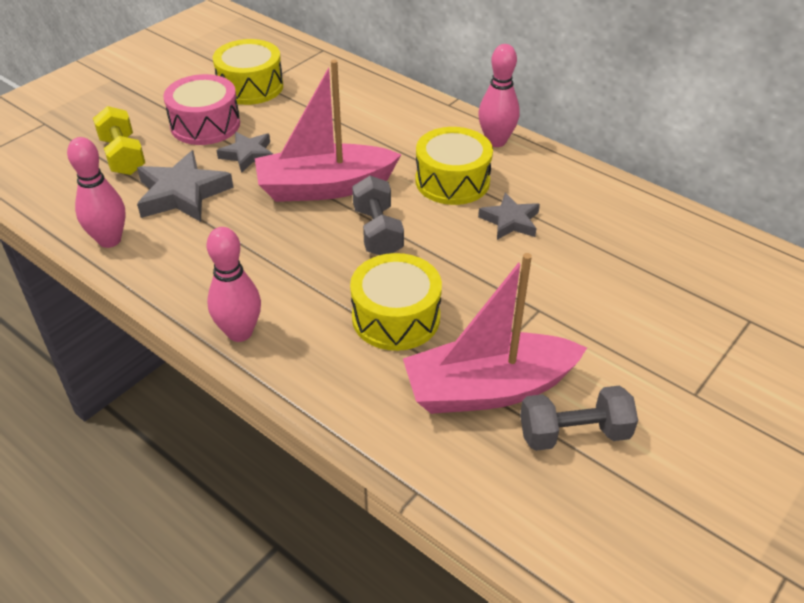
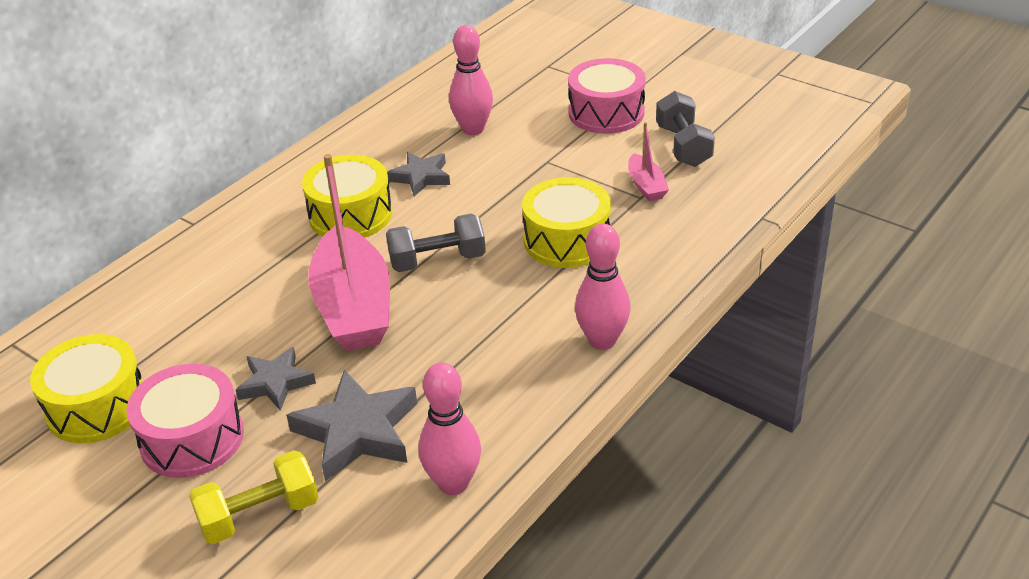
camera: 90 degrees left, 5 degrees down
pink boat [403,253,587,414] -> pink boat [628,122,669,202], size x0.46
pink bowling pin [478,44,520,147] -> pink bowling pin moved to [449,25,493,135]
none -> pink drum [568,58,646,134]

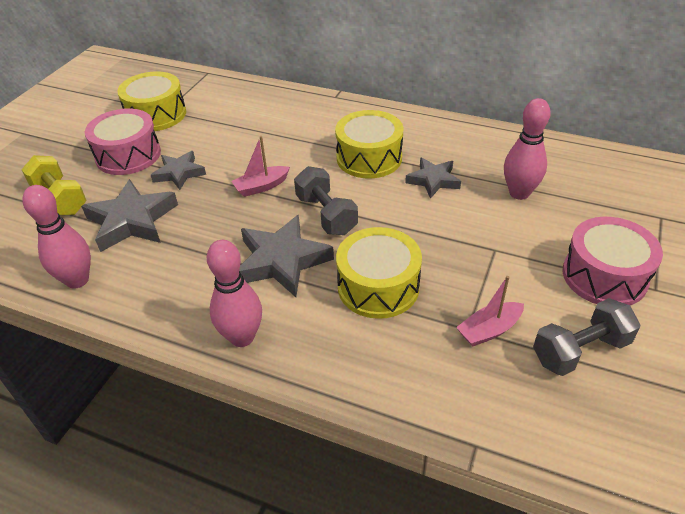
camera: 75 degrees right, 5 degrees up
pink boat [308,154,390,351] -> pink boat [232,136,290,197], size x0.46
none -> grey star [239,215,334,297]

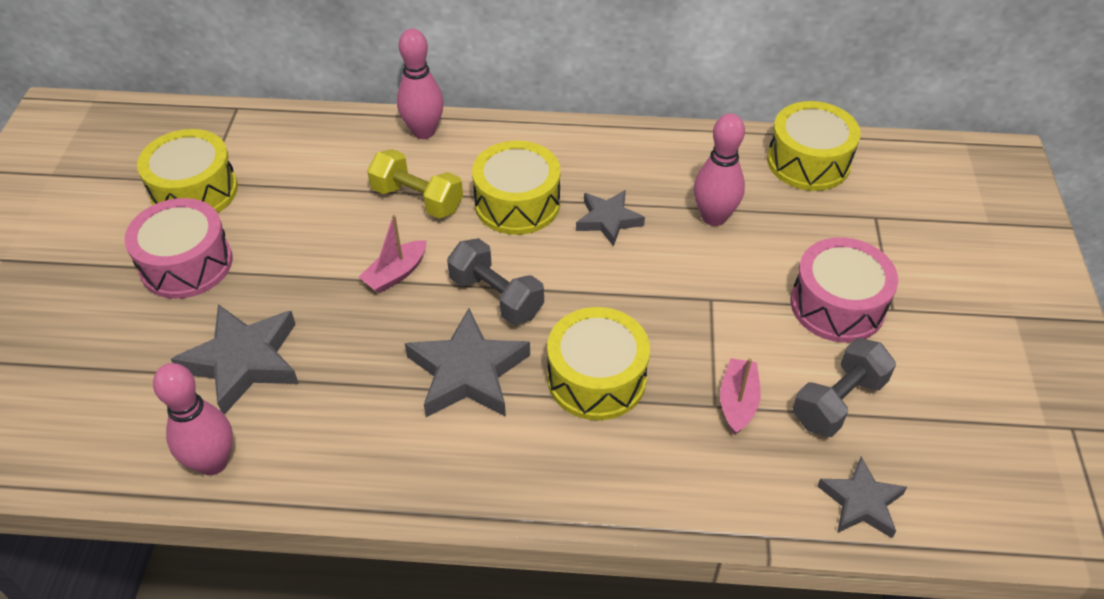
camera: 20 degrees left, 5 degrees up
yellow dumbbell [21,155,87,215] -> yellow dumbbell moved to [367,149,463,218]
grey star [151,151,206,190] -> grey star moved to [817,457,907,538]
pink bowling pin [207,240,262,347] -> pink bowling pin moved to [397,29,444,139]
pink boat [456,276,524,347] -> pink boat turned 150 degrees clockwise [720,358,761,435]
none -> yellow drum [767,101,861,191]

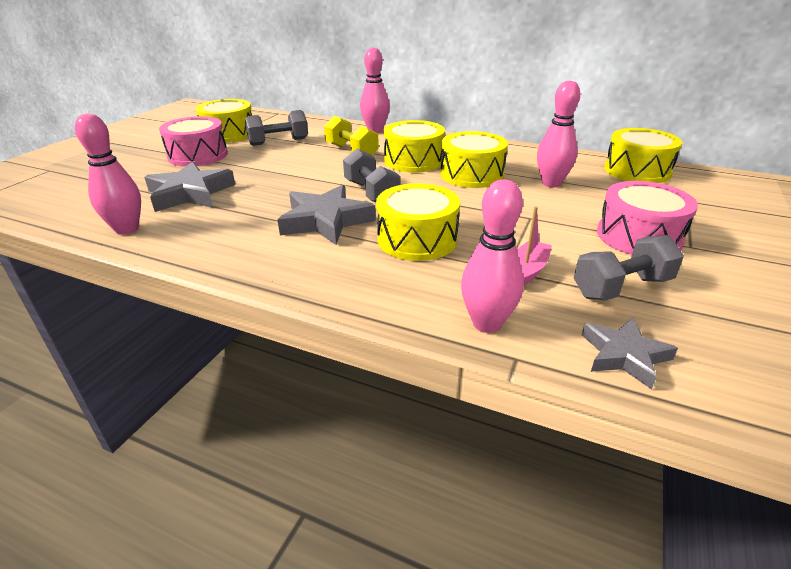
camera: 20 degrees right, 15 degrees down
pink boat [359,215,427,294] -> none
grey star [576,190,645,247] -> yellow drum [440,131,508,188]
none -> grey dumbbell [245,110,308,146]
none -> pink bowling pin [461,179,524,333]

